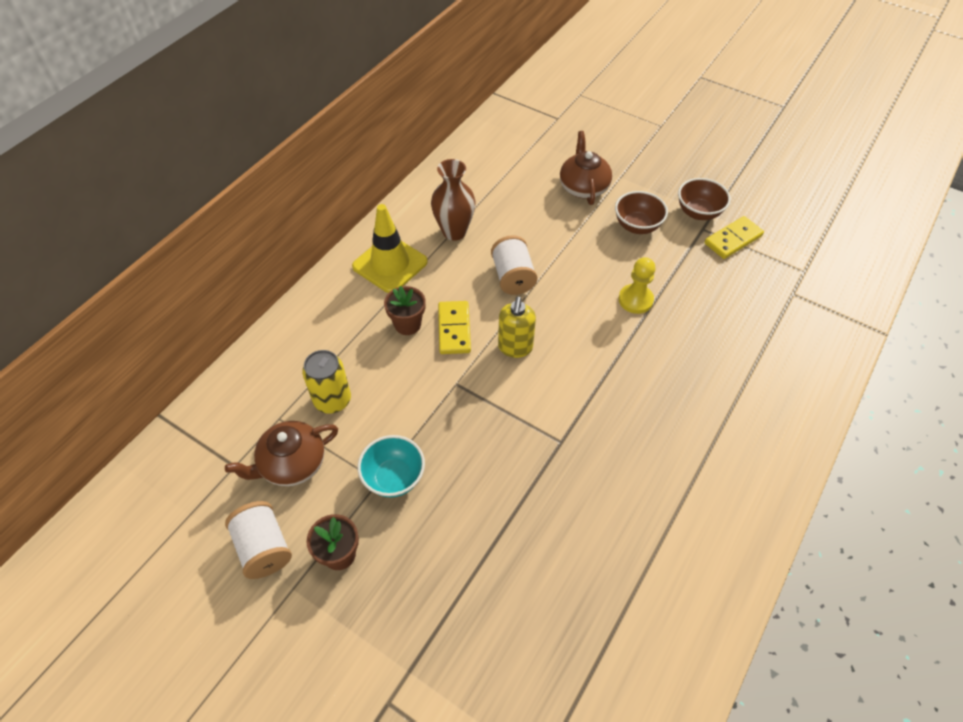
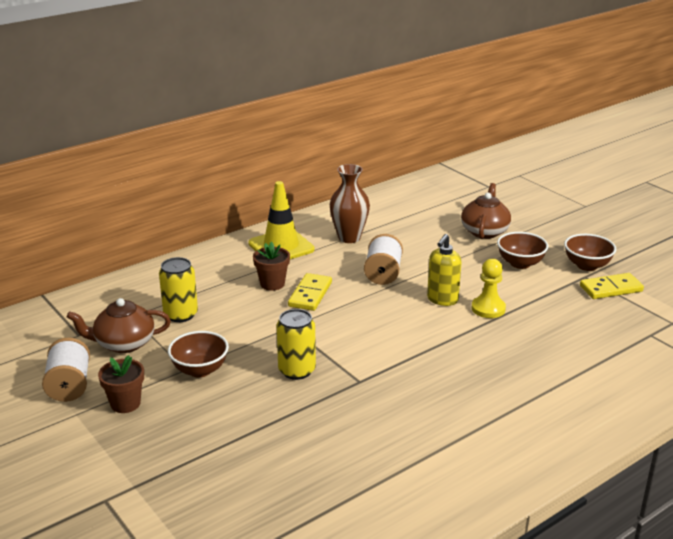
camera: 20 degrees right, 25 degrees down
turquoise bowl [358,435,425,497] -> brown bowl [168,331,229,377]
yellow soap dispenser [498,296,536,358] -> yellow soap dispenser moved to [427,234,461,306]
none -> yellow can [277,309,316,380]

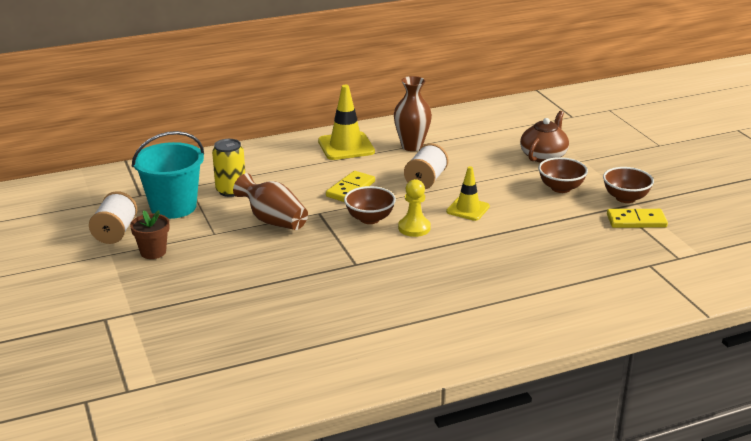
camera: 15 degrees right, 0 degrees up
brown teapot [67,298,171,353] -> turquoise bucket [132,131,204,219]
brown bowl [168,331,229,377] -> brown bowl moved to [344,186,396,224]
brown flower pot [253,241,290,291] -> none
yellow can [277,309,316,380] -> none
yellow soap dispenser [427,234,461,306] -> yellow traffic cone [446,166,490,221]
yellow pawn [471,258,506,318] -> yellow pawn moved to [398,179,431,237]
none -> brown vase [233,173,308,230]

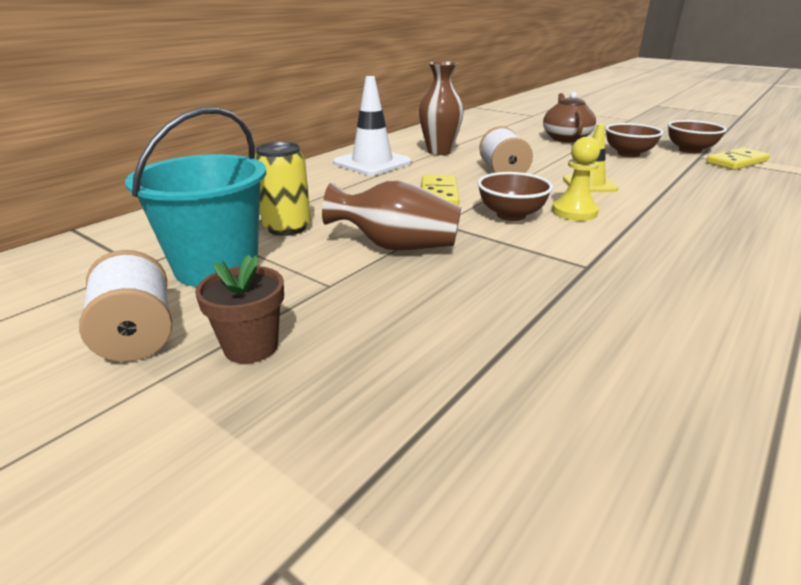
camera: 30 degrees left, 0 degrees up
yellow traffic cone [318,85,375,160] -> white traffic cone [333,76,412,176]

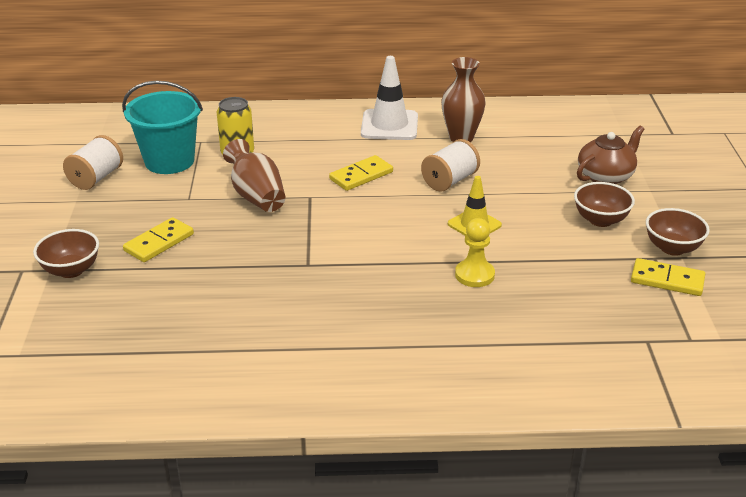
camera: 50 degrees right, 5 degrees up
brown flower pot [195,255,284,364] -> none
brown bowl [477,172,553,221] -> brown bowl moved to [33,229,99,278]
yellow pawn [552,137,600,221] -> yellow pawn moved to [455,218,495,287]
none -> yellow domino [123,217,194,262]

